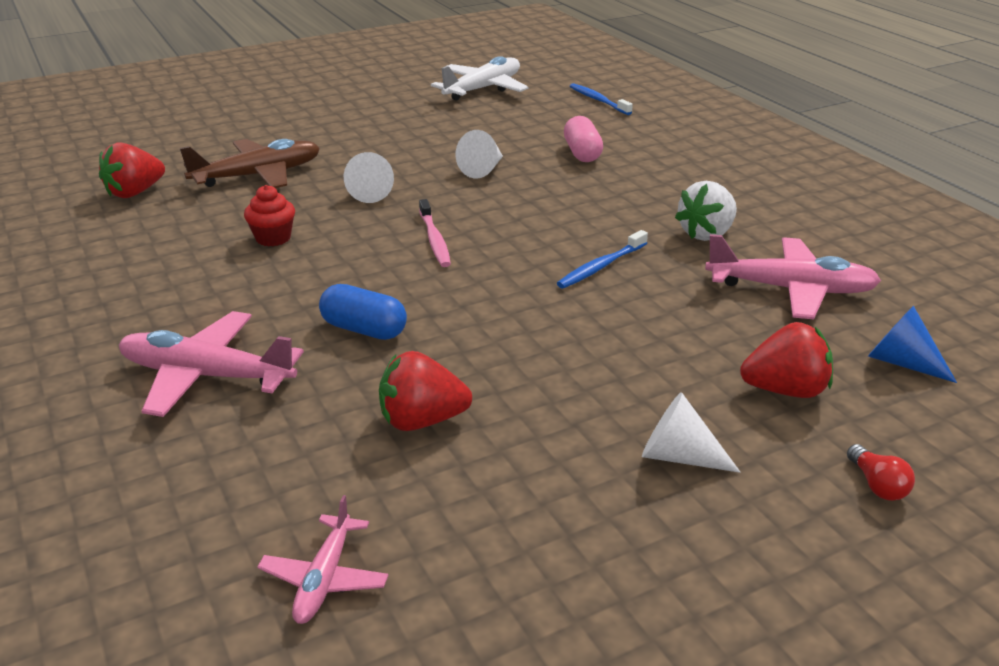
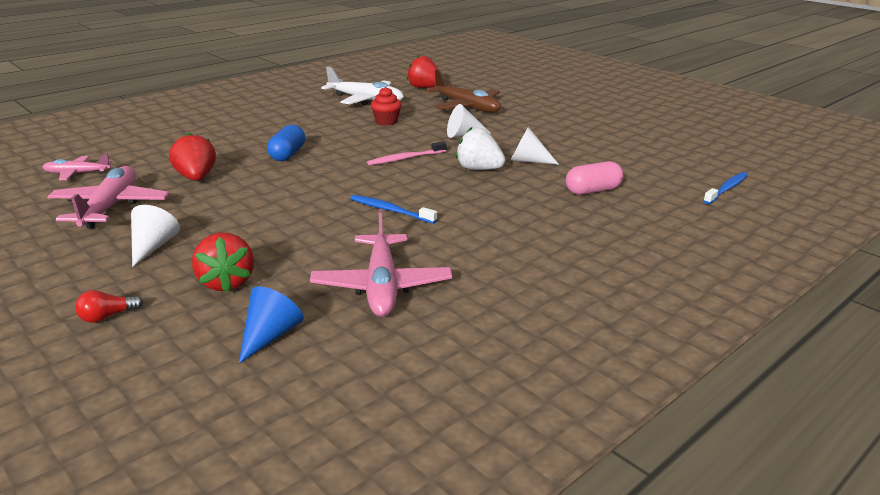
camera: 75 degrees right, 5 degrees down
pink plane [119,311,304,417] -> pink plane moved to [47,166,169,228]
white plane [431,56,528,100] -> white plane moved to [321,66,404,105]
white strawberry [675,181,737,241] -> white strawberry moved to [456,127,506,170]

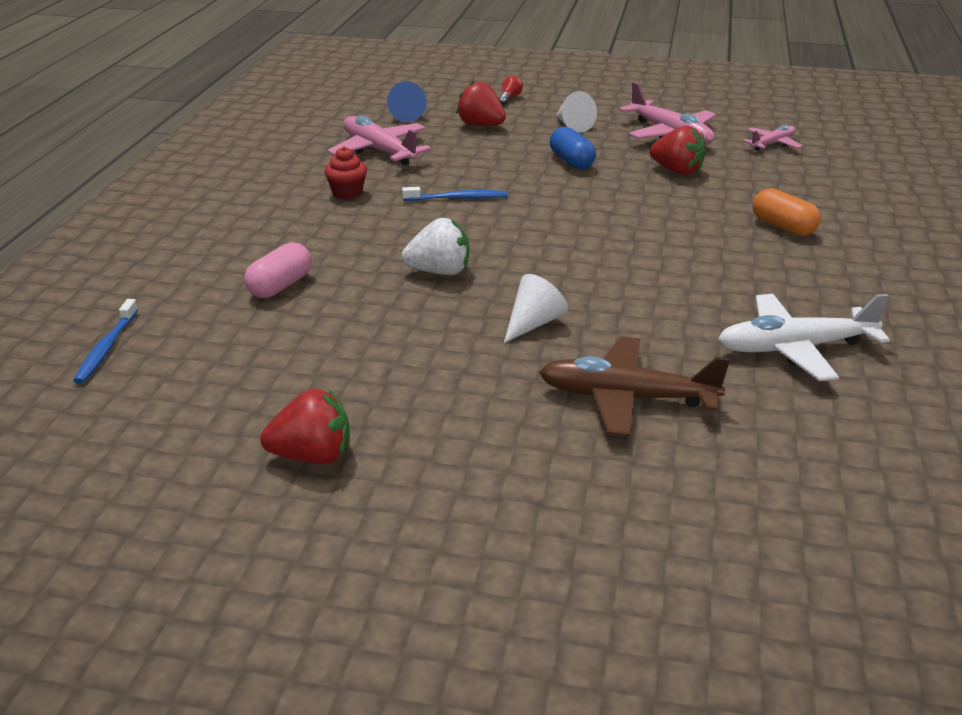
camera: 145 degrees right, 5 degrees up
blue capsule [267,125,305,161] -> blue capsule moved to [550,127,596,169]
pink toothbrush [367,141,447,165] -> none
red cupcake [371,87,402,126] -> red cupcake moved to [324,147,367,199]
red strawberry [407,55,439,88] -> red strawberry moved to [260,389,350,464]
white cone [510,127,559,165] -> none
none -> orange capsule [753,188,821,236]

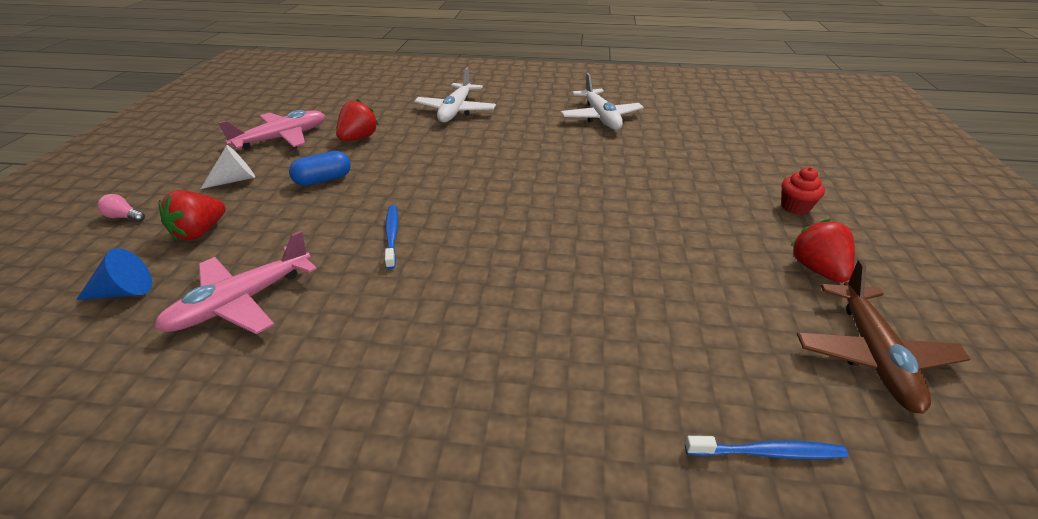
camera: 95 degrees left, 5 degrees up
pink capsule [244,242,312,298] -> none
red cupcake [324,147,367,199] -> red cupcake moved to [781,167,825,215]
white strawberry [402,218,469,275] -> none
red light bulb [499,75,523,104] -> pink light bulb [97,194,145,222]
white cone [504,274,568,343] -> none
brown plane [539,336,730,437] -> brown plane moved to [797,260,971,414]
pink plane [743,125,803,151] -> none
orange capsule [753,188,821,236] -> white plane [414,67,496,122]

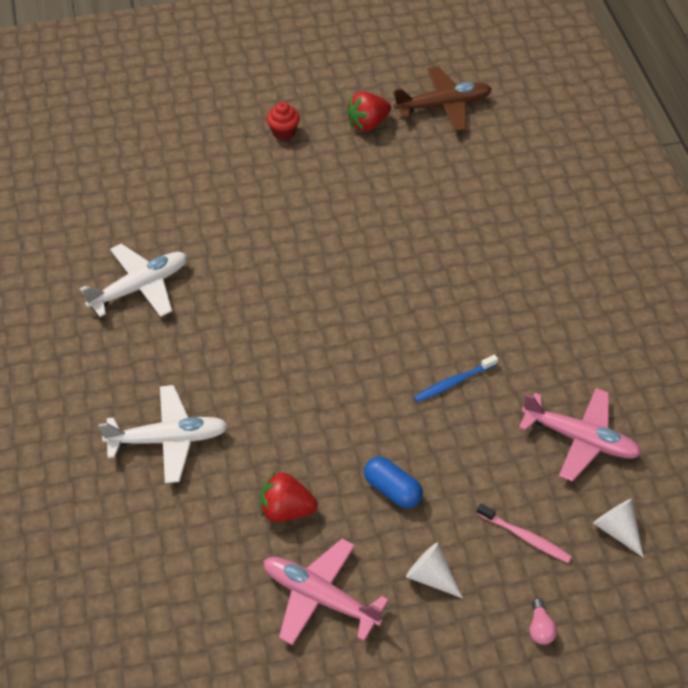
camera: 110 degrees left, 15 degrees up
blue cone [76,248,152,300] -> white cone [593,499,644,558]
red strawberry [159,190,226,240] -> pink toothbrush [477,504,572,563]
blue toothbrush [685,436,849,459] -> none

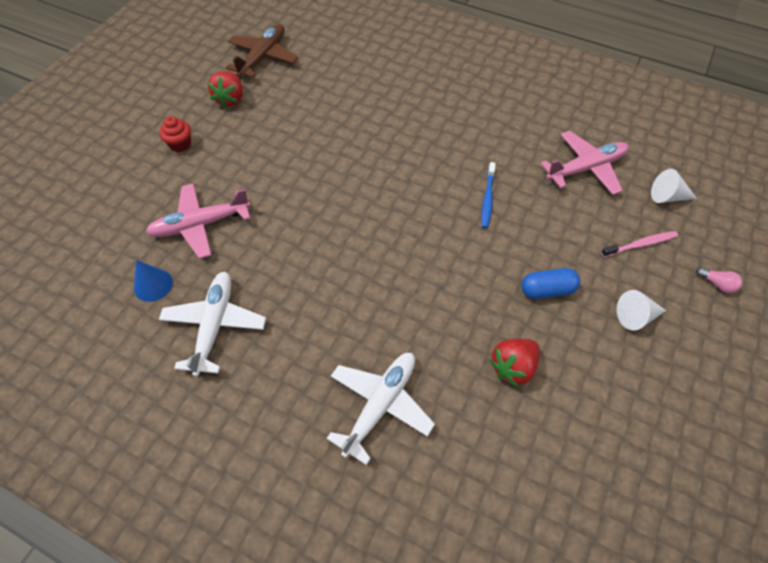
camera: 50 degrees left, 5 degrees up
pink plane [263,538,389,645] -> pink plane moved to [146,183,251,259]
none -> blue cone [134,260,173,302]

